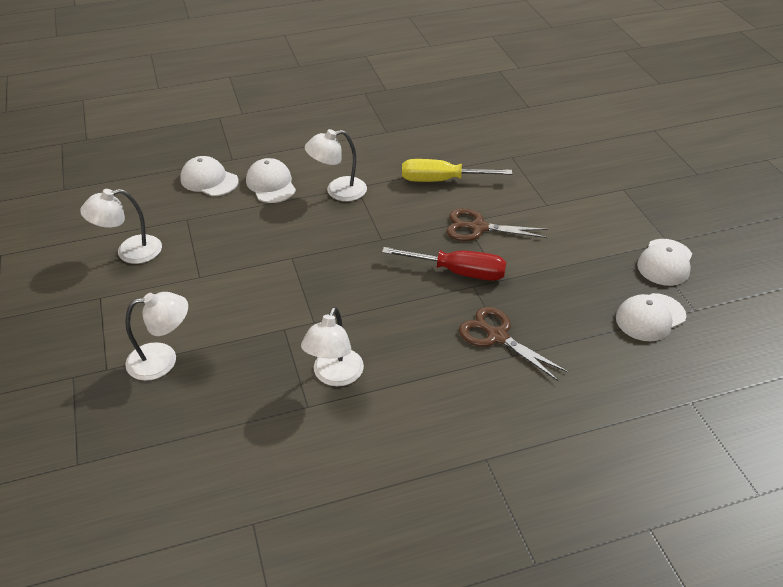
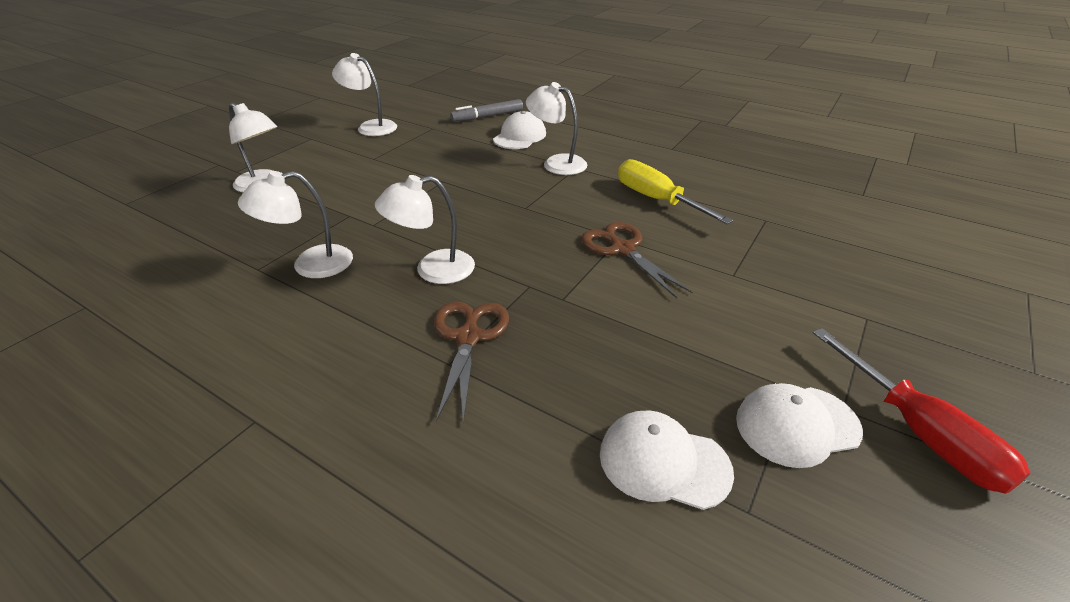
camera: 50 degrees right, 5 degrees down
white cap [180,156,239,196] -> grey marker [450,99,523,122]
red screwdriver [382,247,506,281] -> red screwdriver moved to [813,328,1031,494]
none -> white lamp [375,175,475,284]

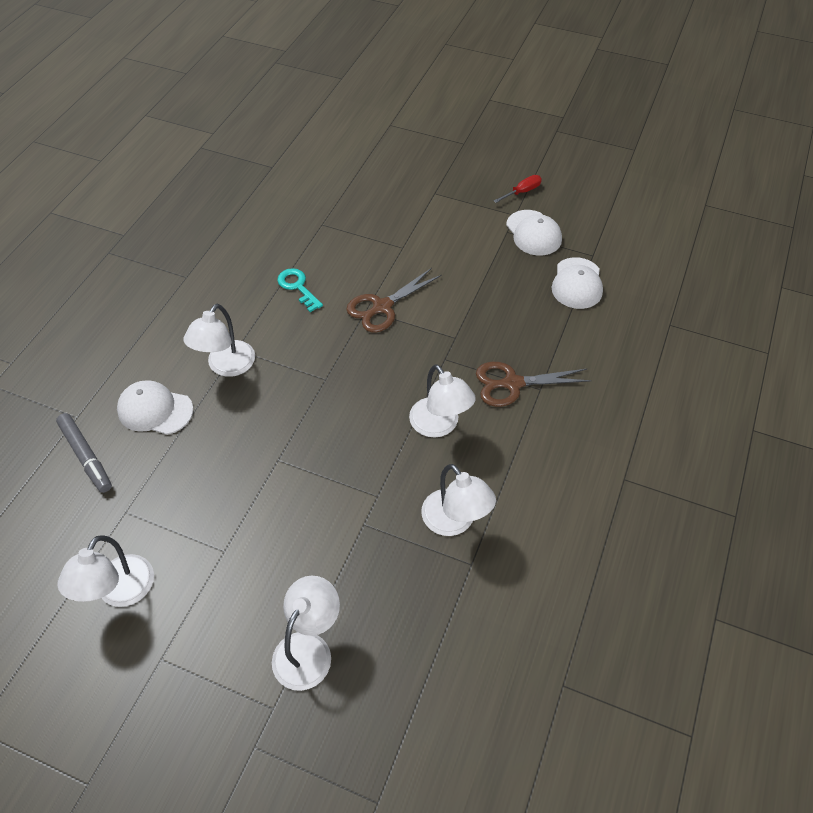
camera: 100 degrees left, 15 degrees up
yellow screwdriver [618,159,733,224] -> turquoise key [277,268,323,312]
red screwdriver [813,328,1031,494] -> red screwdriver [494,175,542,203], size x0.53

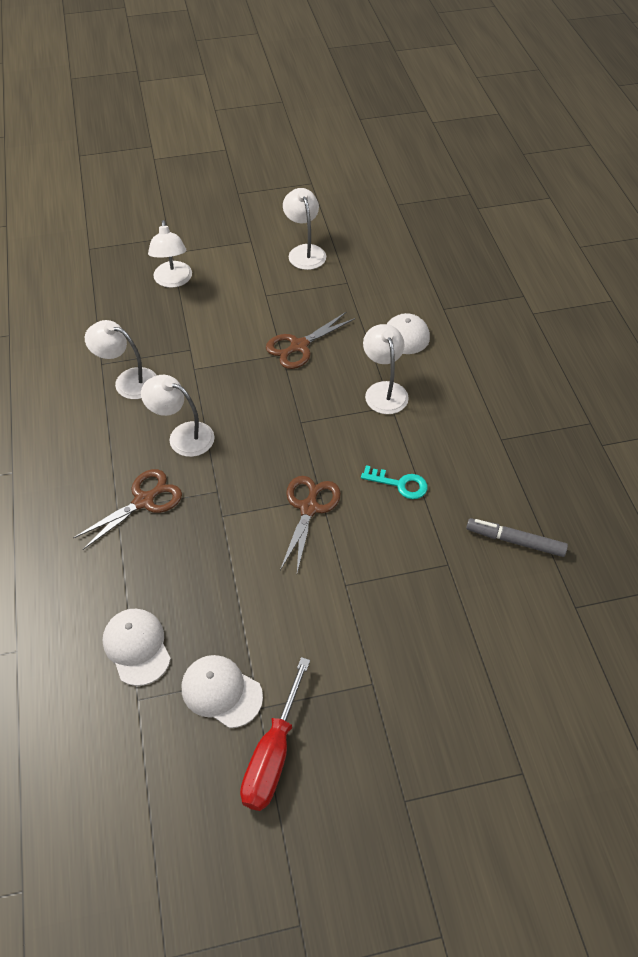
camera: 145 degrees right, 0 degrees up
grey marker [56,413,112,493] -> grey marker moved to [466,518,568,557]
red screwdriver [494,175,542,203] -> red screwdriver [240,657,310,811], size x1.89
none -> brown scissors [266,311,356,369]

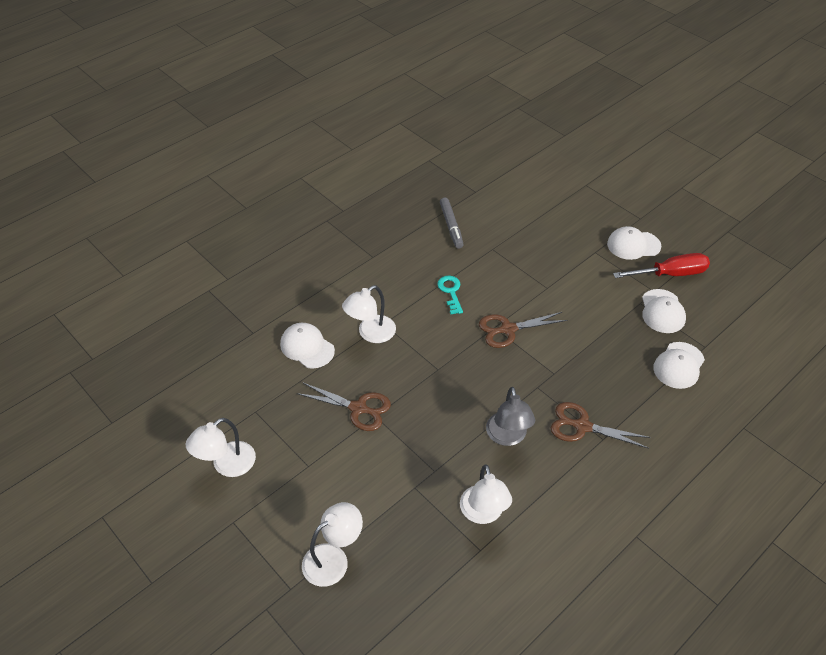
camera: 120 degrees left, 5 degrees down
white lamp [141,375,215,457] -> grey lamp [486,387,535,446]
none -> white cap [607,226,661,260]

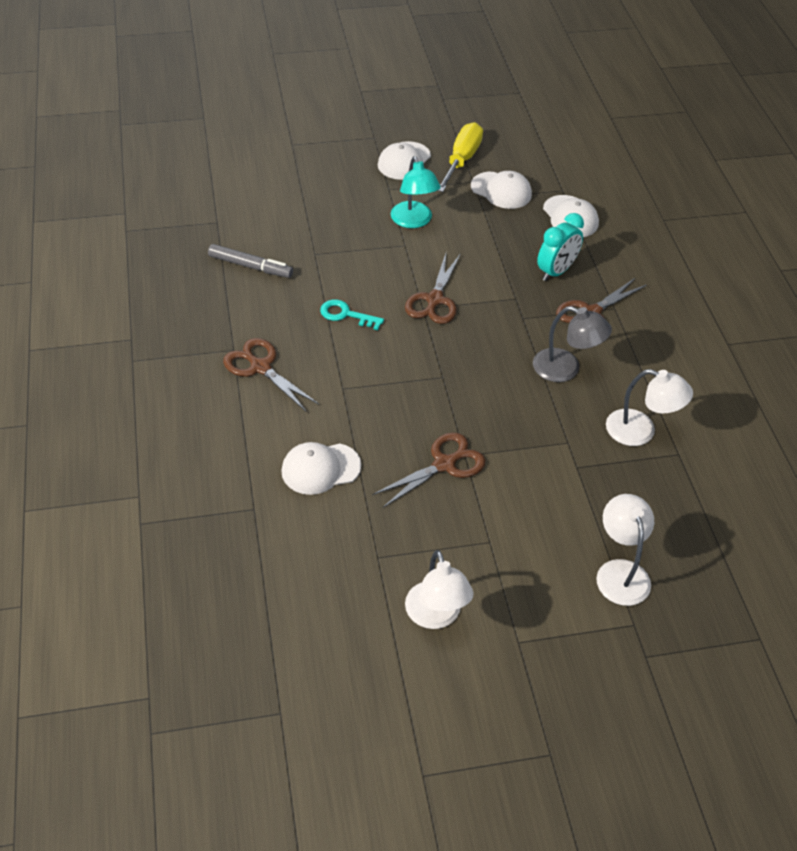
camera: 60 degrees left, 0 degrees up
white lamp [342,285,396,343] -> none
red screwdriver [613,253,710,278] -> yellow screwdriver [437,122,483,192]
none -> brown scissors [223,338,319,412]
none -> turquoise lamp [391,156,441,228]
none -> turquoise clock [537,213,584,281]

